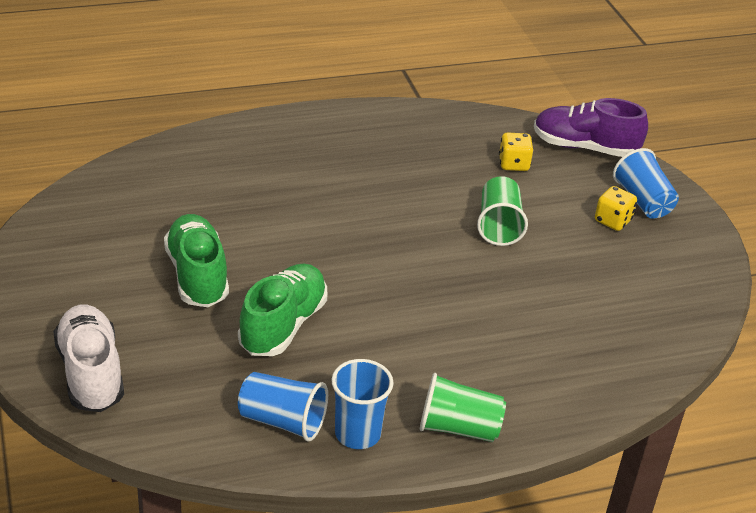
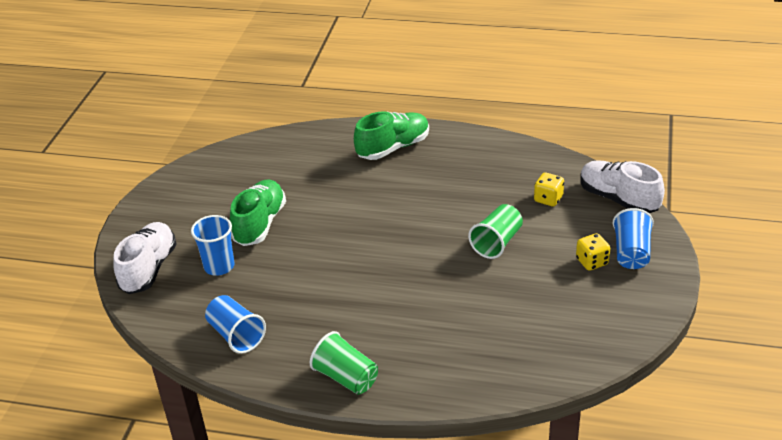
camera: 35 degrees right, 0 degrees up
green shoe [238,264,327,356] -> green shoe moved to [354,111,429,160]
blue cup [331,359,393,449] -> blue cup moved to [191,215,235,276]
purple shoe [534,98,648,157] -> white shoe [580,161,665,213]

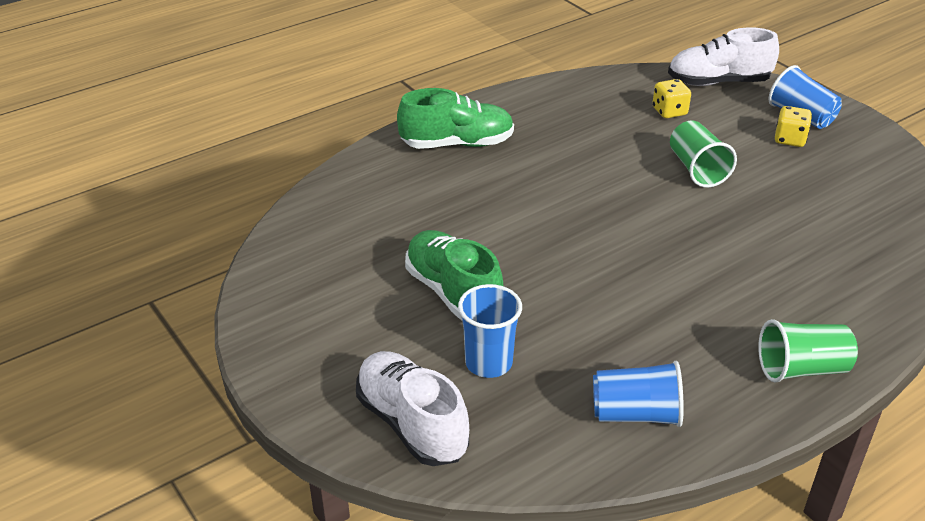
camera: 50 degrees left, 0 degrees up
green shoe [354,111,429,160] -> green shoe turned 75 degrees clockwise [397,88,514,149]

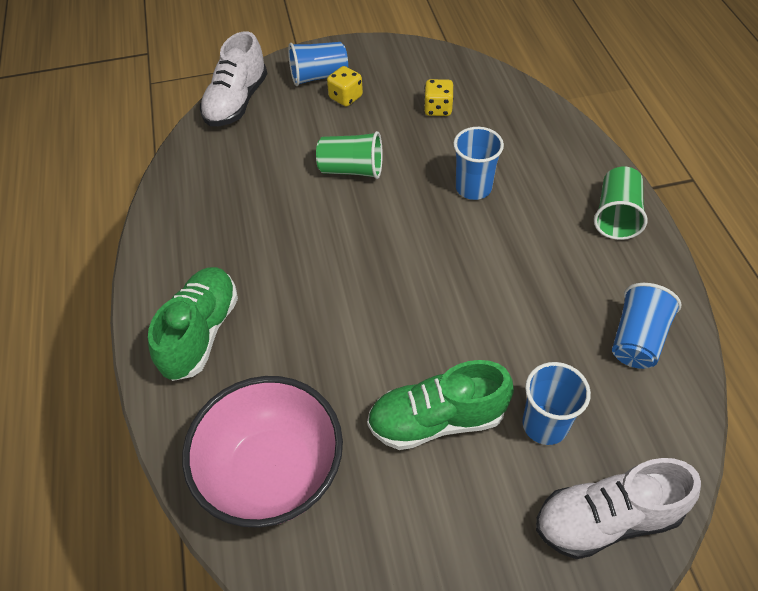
camera: 65 degrees left, 15 degrees up
yellow dice [652,79,691,118] -> yellow dice moved to [424,79,453,116]
none -> pink bowl [182,376,343,528]
none -> blue cup [453,127,504,200]

